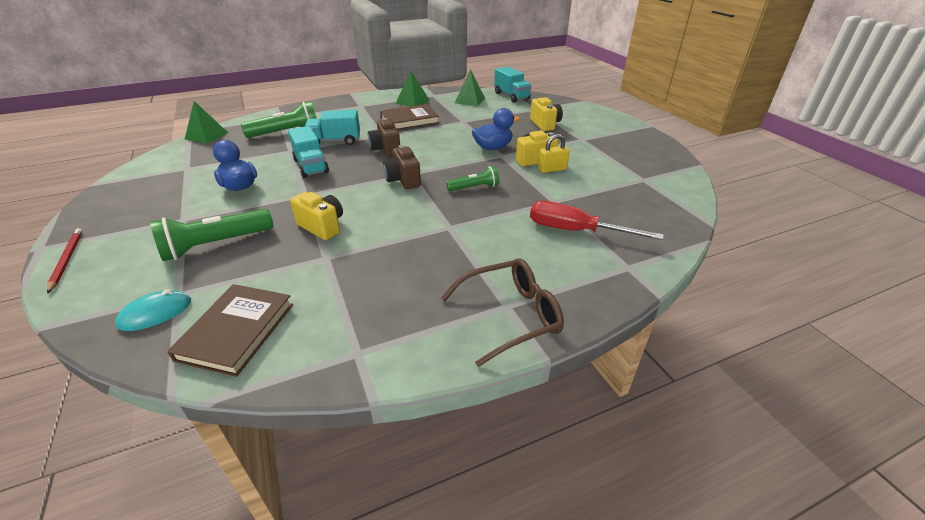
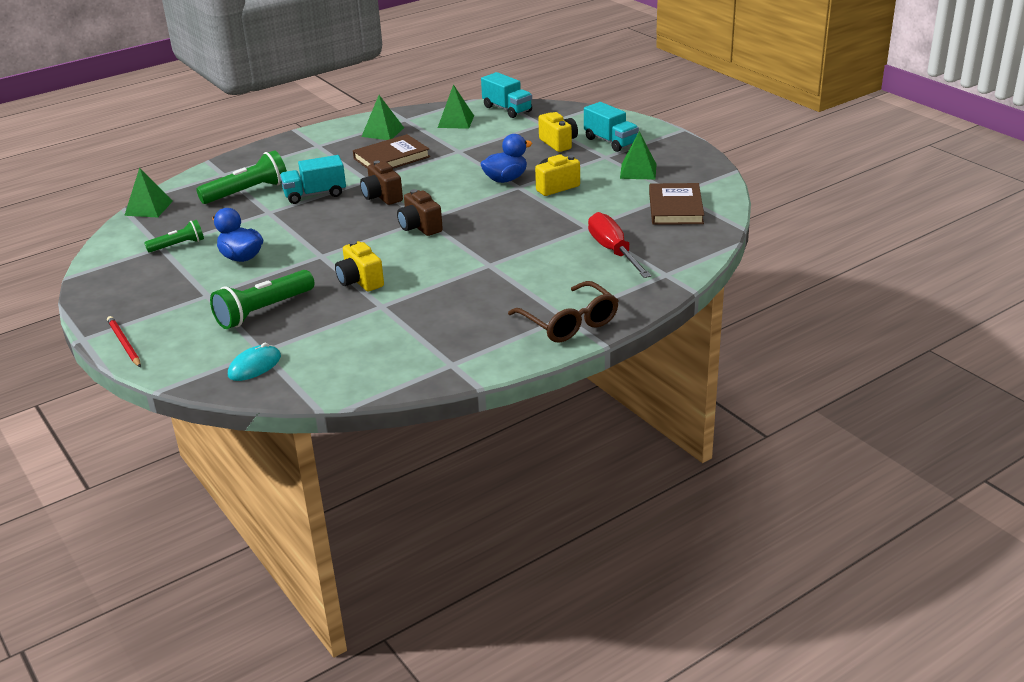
camera: 10 degrees left, 5 degrees down
brown book [167,284,293,377] -> brown book moved to [649,183,704,225]
turquoise truck [288,126,329,178] -> turquoise truck moved to [584,102,639,152]
yellow camera [290,192,343,240] -> yellow camera turned 150 degrees counterclockwise [335,241,384,291]
brown glasses [441,258,564,367] -> brown glasses turned 90 degrees clockwise [508,281,619,342]
green flashlight [446,166,500,191] -> green flashlight moved to [144,220,204,253]
red screwdriver [530,201,664,240] -> red screwdriver turned 60 degrees clockwise [588,212,652,278]
yellow padlock [538,134,570,173] -> none
none -> green pyramid [620,131,657,180]

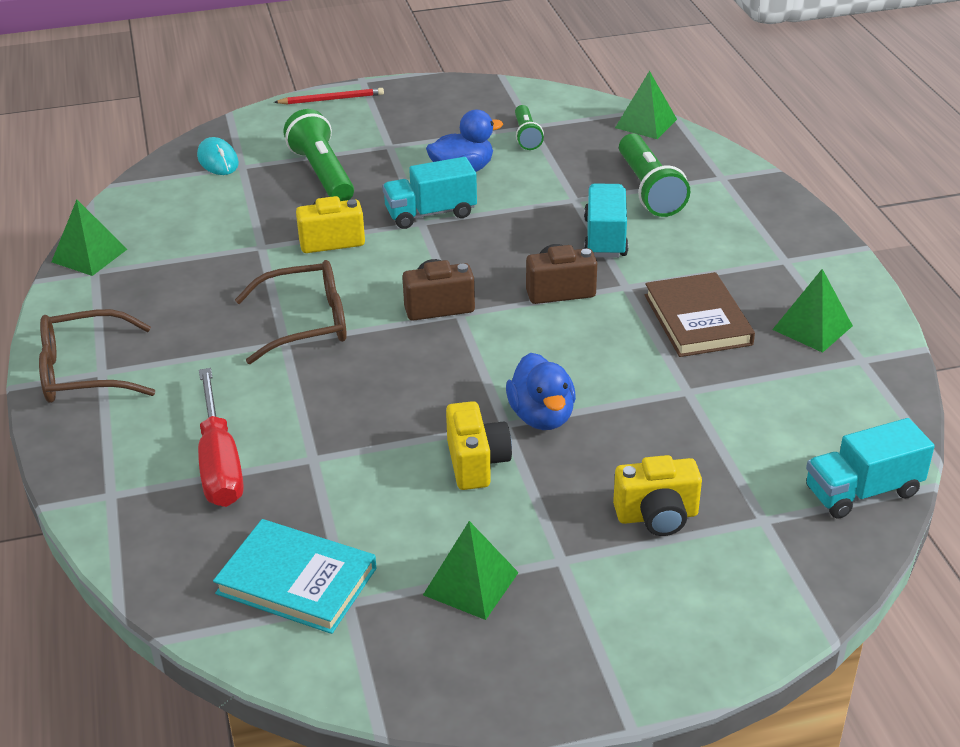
camera: 110 degrees right, 5 degrees up
green pyramid [438,84,474,129] -> green pyramid moved to [51,200,127,276]
turquoise truck [584,102,639,152] -> turquoise truck moved to [382,157,477,229]
red screwdriver [588,212,652,278] -> red screwdriver turned 75 degrees clockwise [198,368,244,507]
brown book [649,183,704,225] -> turquoise book [213,519,376,634]
none -> brown glasses [235,260,347,364]

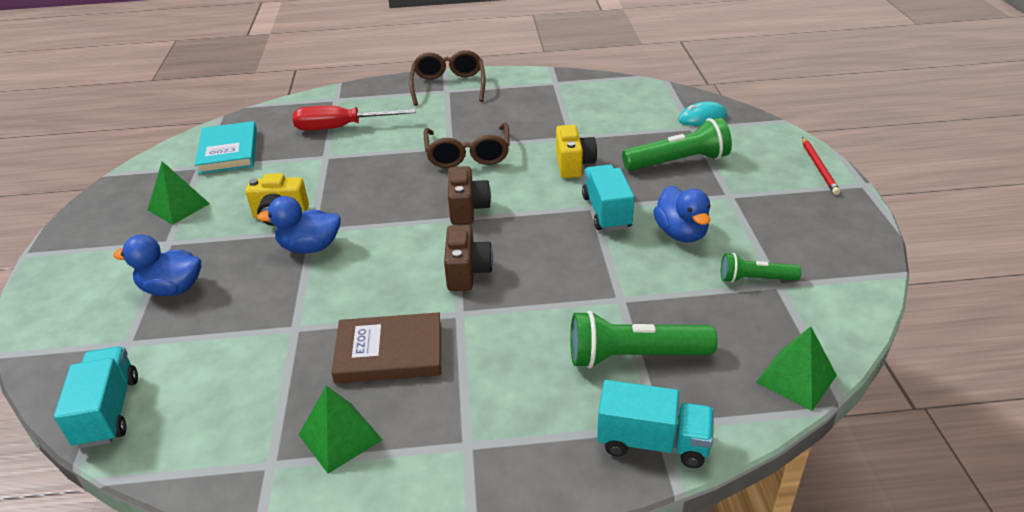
camera: 100 degrees right, 0 degrees up
green pyramid [51,200,127,276] -> none
turquoise book [213,519,376,634] -> turquoise book turned 45 degrees counterclockwise [195,121,257,174]
turquoise truck [584,183,628,258] -> turquoise truck moved to [597,380,714,468]
yellow camera [613,455,702,536] -> blue duck [113,234,201,296]

